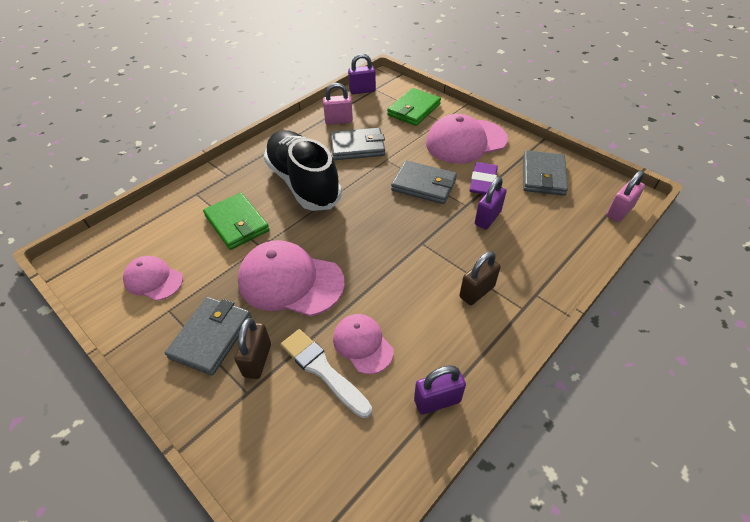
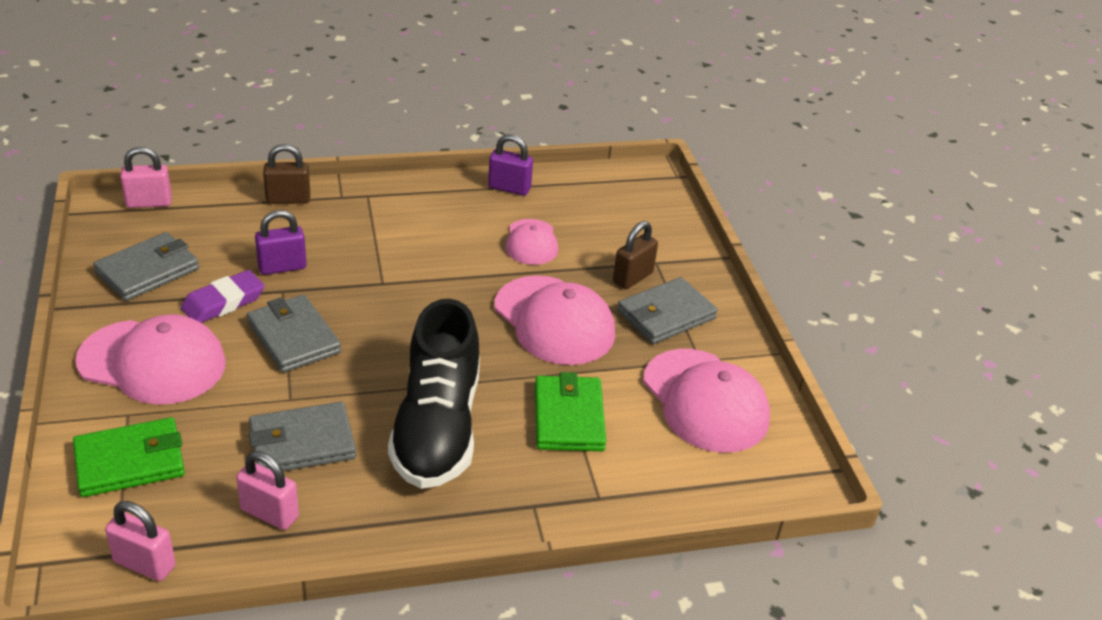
camera: 150 degrees left, 10 degrees down
pink cap [123,256,183,301] -> pink cap [643,349,770,453], size x1.74
white brush [281,329,372,418] -> none
grey wallet [330,128,385,160] -> grey wallet turned 45 degrees counterclockwise [249,402,356,471]
purple padlock [348,54,376,94] -> pink padlock [105,501,176,581]
brown padlock [460,251,501,305] -> brown padlock moved to [263,144,310,204]

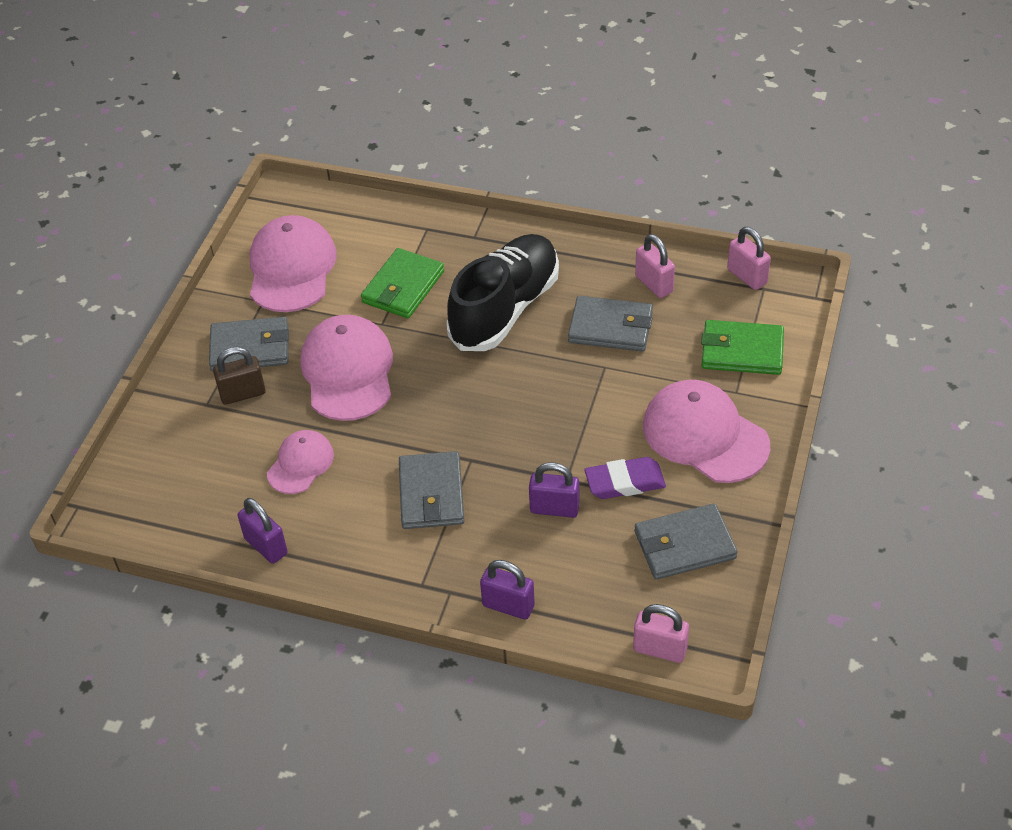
camera: 145 degrees left, 10 degrees up
grey wallet [247,295,341,373] -> grey wallet moved to [399,451,464,529]
brown padlock [263,144,310,204] -> purple padlock [480,560,535,620]

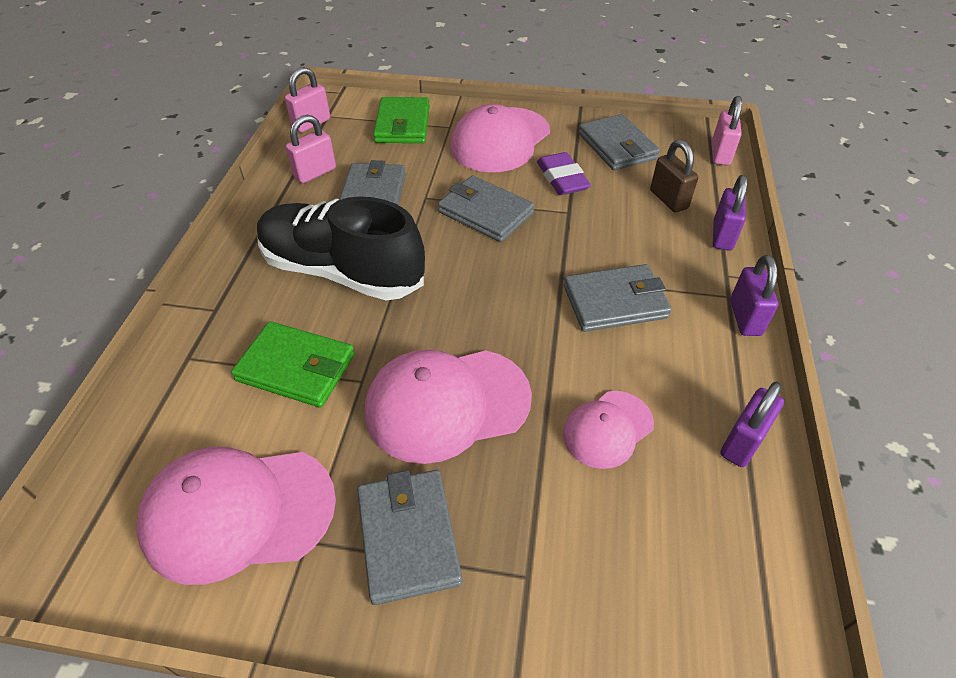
camera: 100 degrees left, 0 degrees up
brown padlock [213,347,266,405] -> brown padlock moved to [650,140,698,212]
pink cap [267,430,334,494] -> pink cap turned 60 degrees counterclockwise [563,391,654,469]
purple padlock [529,462,579,518] -> purple padlock moved to [730,255,778,336]
none -> grey wallet [438,175,535,242]

